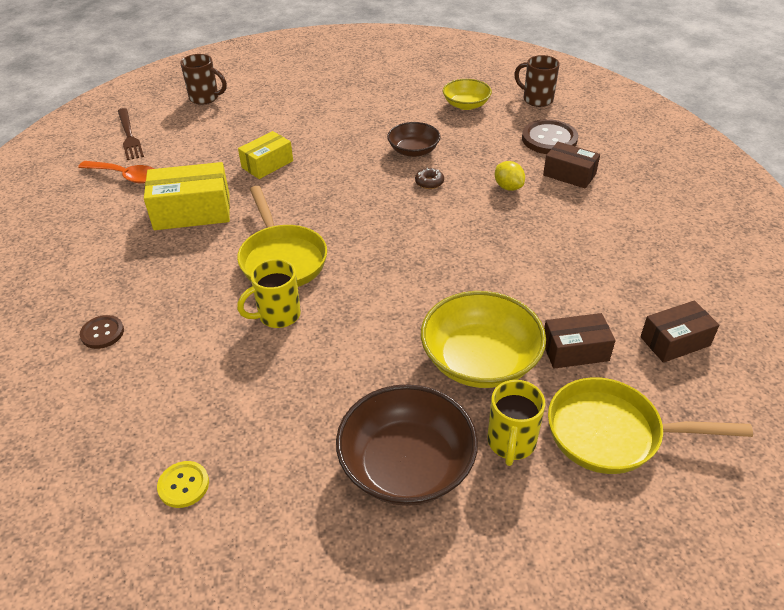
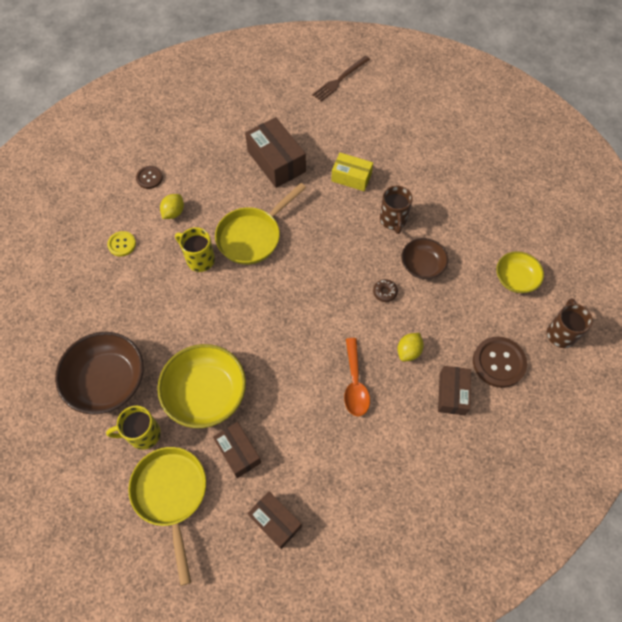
camera: 65 degrees right, 20 degrees up
orange spoon [78,161,154,184] -> orange spoon moved to [344,338,370,416]
yellow box [144,162,230,230] -> brown box [245,117,306,188]
yellow button [157,461,209,508] -> yellow button moved to [107,231,136,256]
brown mug [180,54,227,105] -> brown mug moved to [380,186,413,234]
none -> yellow lemon [160,194,184,219]

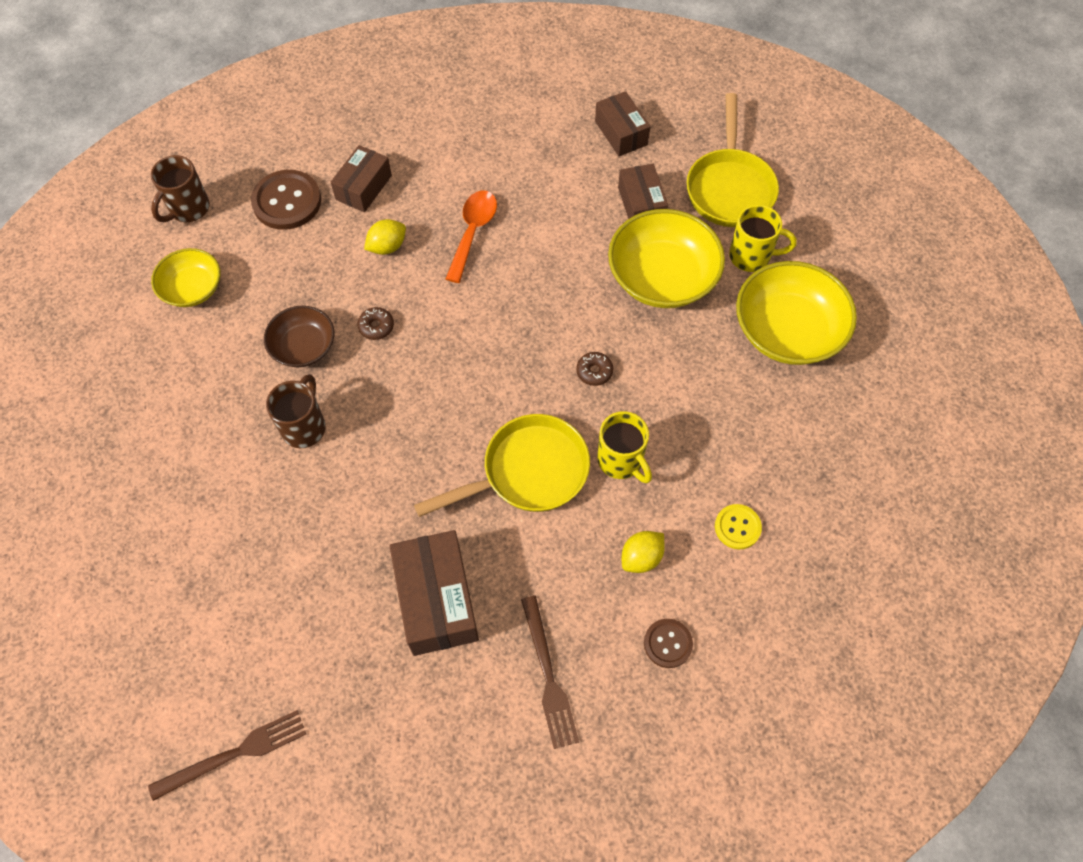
camera: 160 degrees left, 0 degrees up
brown bowl [55,332,144,415] -> yellow bowl [736,261,857,365]
yellow box [331,153,373,191] -> none
none -> brown fork [521,596,579,749]
none -> brown donut [576,352,613,386]

